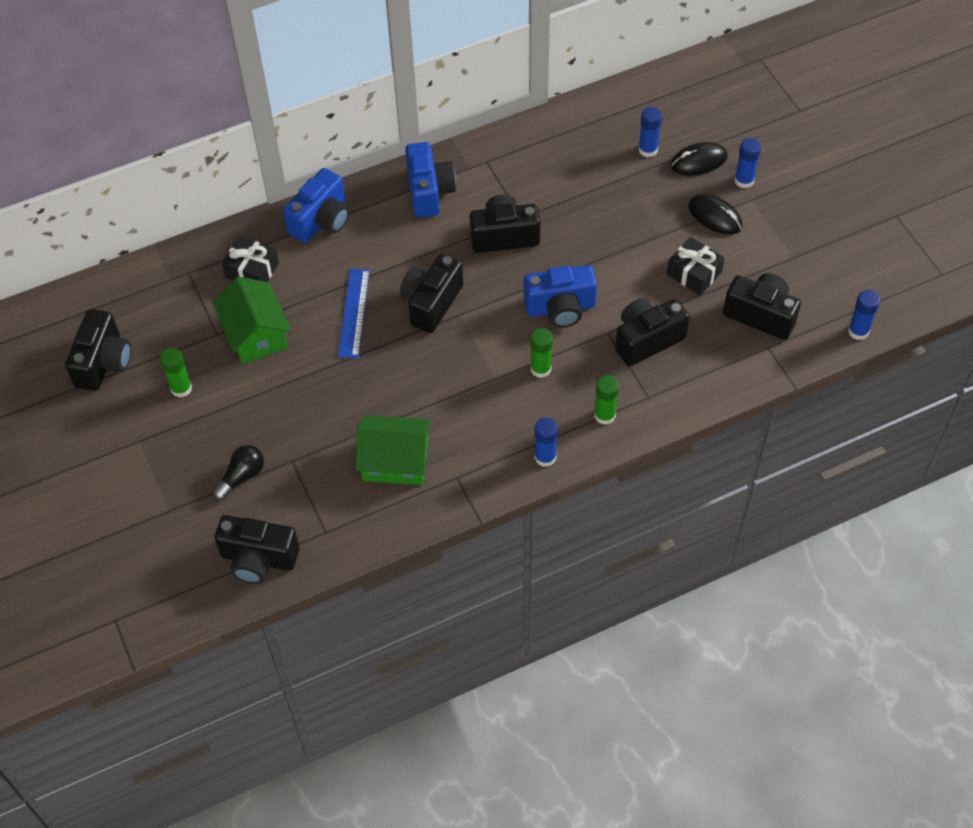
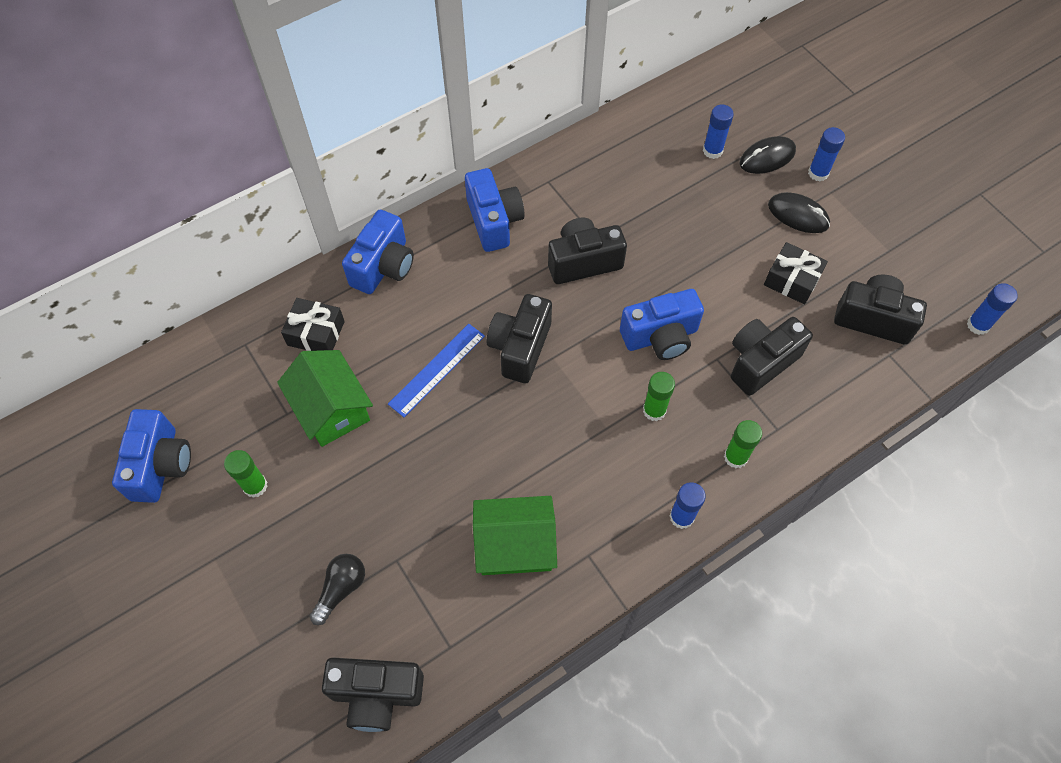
camera: 10 degrees left, 5 degrees up
black camera [65,309,131,391] -> blue camera [112,409,191,503]
blue ruler [338,269,370,358] -> blue ruler turned 45 degrees clockwise [388,324,485,417]

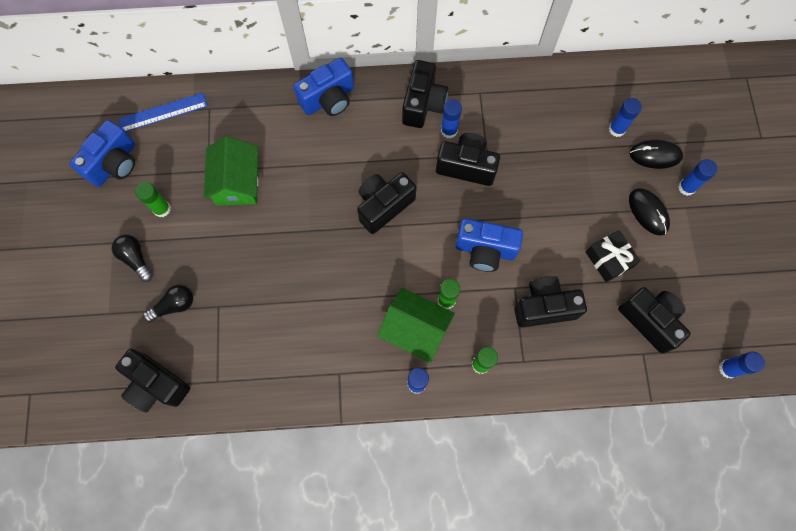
camera: 30 degrees right, 10 degrees up
black gift [281,298,345,351] -> none
blue ruler [388,324,485,417] -> blue ruler moved to [118,93,208,132]
blue camera [465,168,525,252] -> black camera [402,60,448,128]
green house [473,496,557,575] -> green house moved to [377,288,455,363]
none -> black light bulb [112,235,153,282]
none -> blue glue stick [441,99,462,138]

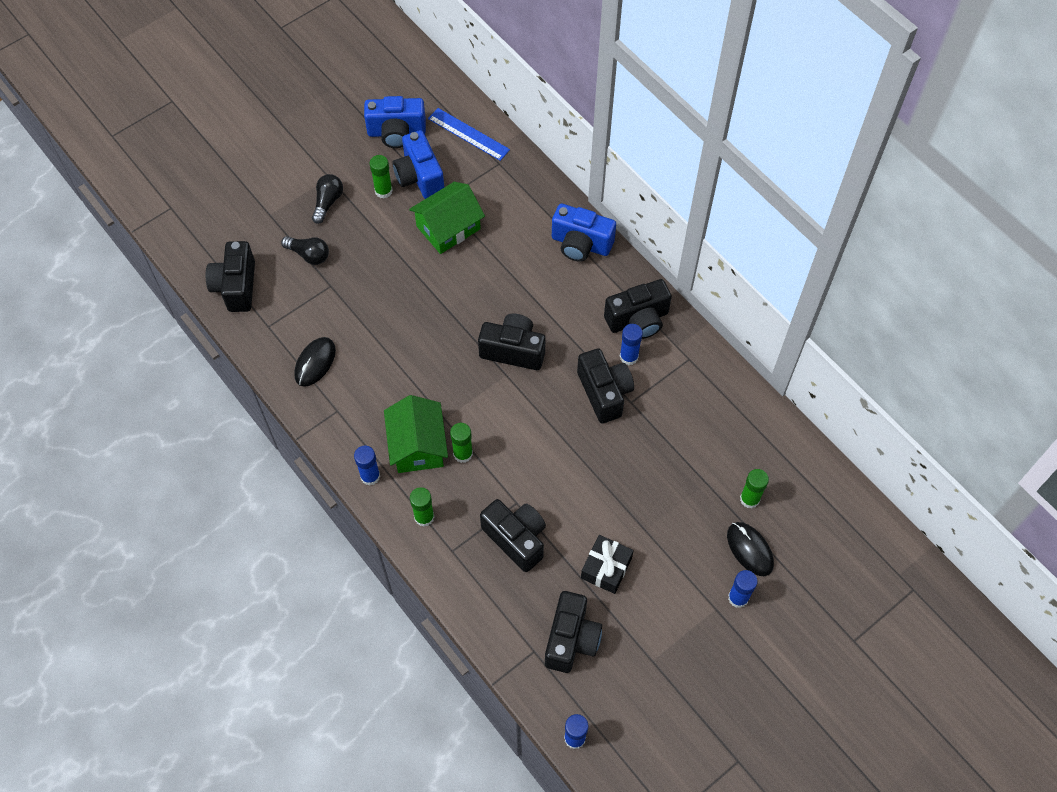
camera: 55 degrees right, 10 degrees down
blue camera [456,218,523,272] -> blue camera moved to [392,130,444,199]
blue glue stick [609,98,642,137] -> green glue stick [740,469,769,509]
black mouse [629,188,670,236] -> black mouse moved to [294,337,336,387]

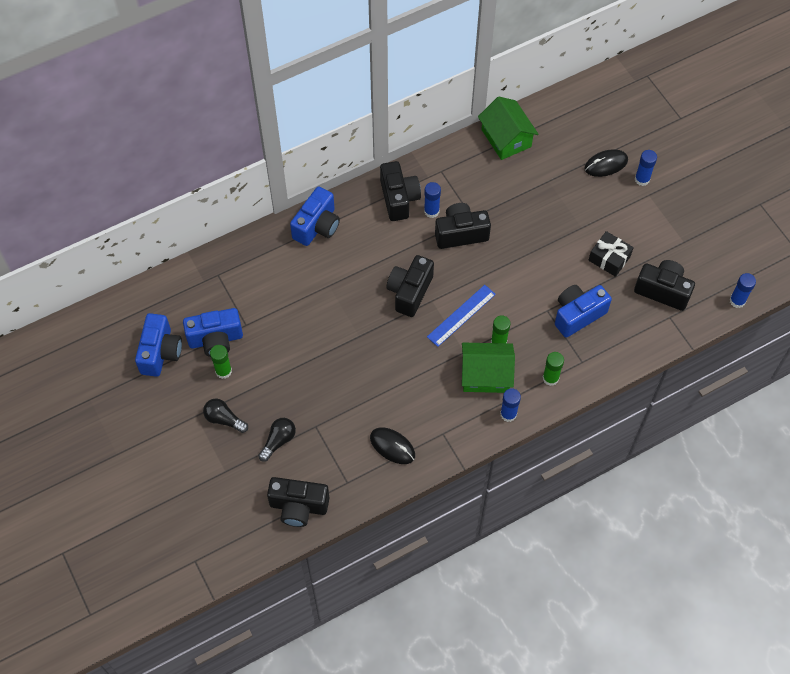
camera: 80 degrees left, 0 degrees up
green house [409,182,485,254] -> green house moved to [478,97,539,160]
blue ruler [428,108,510,161] -> blue ruler moved to [427,285,496,347]
black camera [480,499,546,572] -> blue camera [555,285,612,338]
green glue stick [740,469,769,509] -> none

